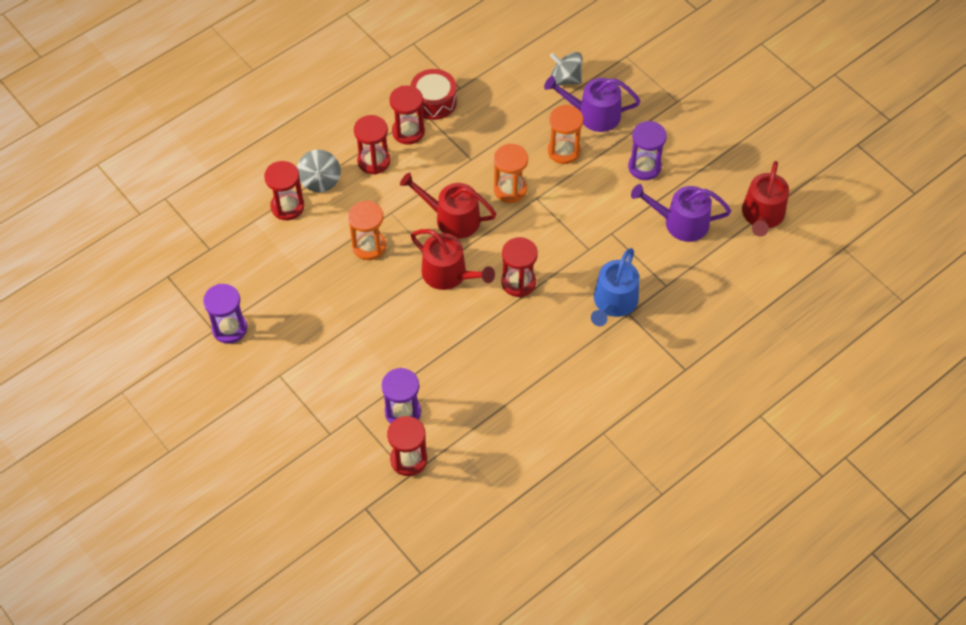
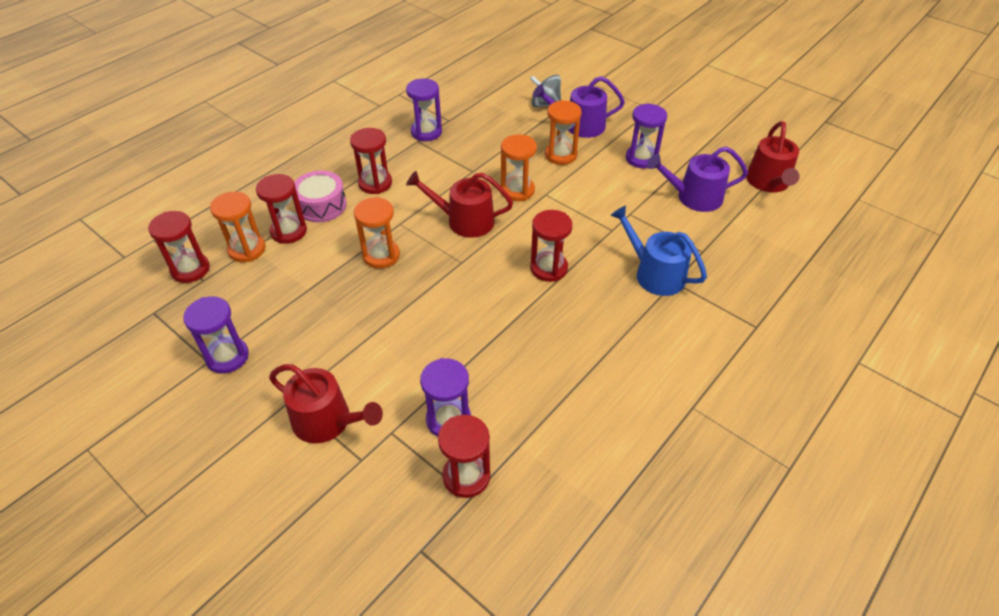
camera: 10 degrees left, 10 degrees down
grey spinning top [297,150,341,192] -> pink drum [294,170,347,222]
red hourglass [389,85,425,145] -> red hourglass moved to [148,211,210,283]
red drum [410,69,457,120] -> purple hourglass [406,79,442,141]
red watering can [411,229,495,290] -> red watering can moved to [269,364,383,443]
blue watering can [591,248,639,326] -> blue watering can turned 120 degrees clockwise [610,205,707,296]
none -> orange hourglass [210,192,266,262]

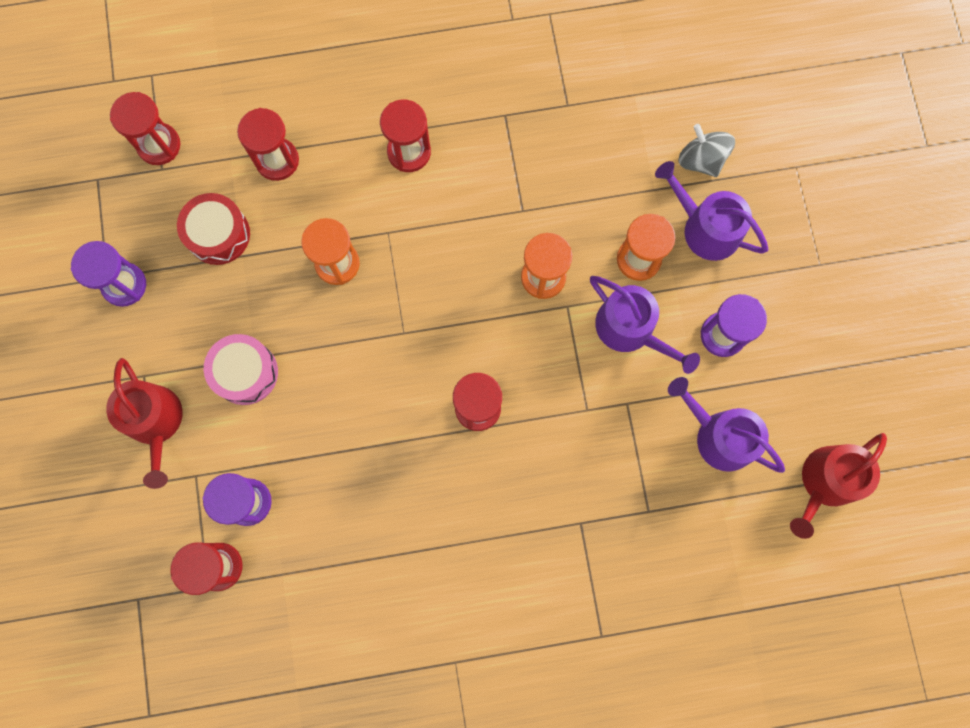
camera: 40 degrees right, 30 degrees up
orange hourglass [210,192,266,262] -> none
pink drum [294,170,347,222] -> pink drum moved to [204,334,278,405]
purple hourglass [406,79,442,141] -> none
red watering can [406,171,513,238] -> none
blue watering can [610,205,707,296] -> none
none -> red drum [177,193,250,265]
none -> purple watering can [590,276,700,374]

